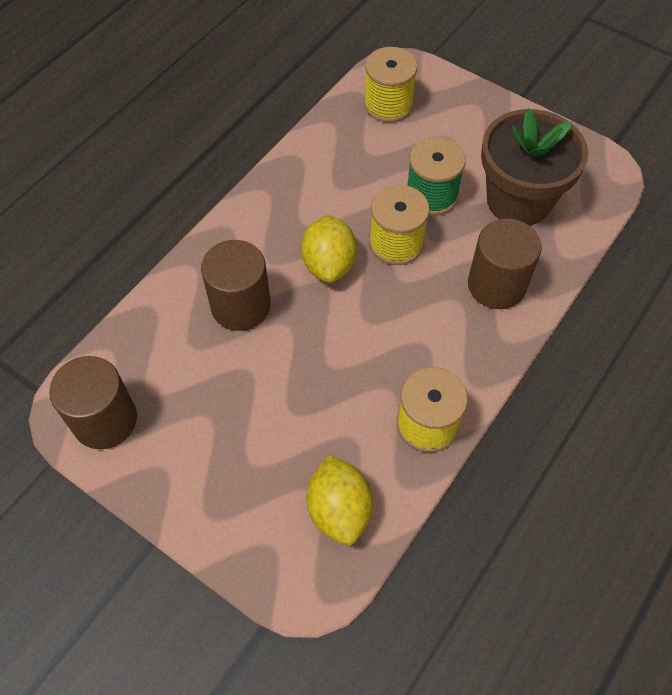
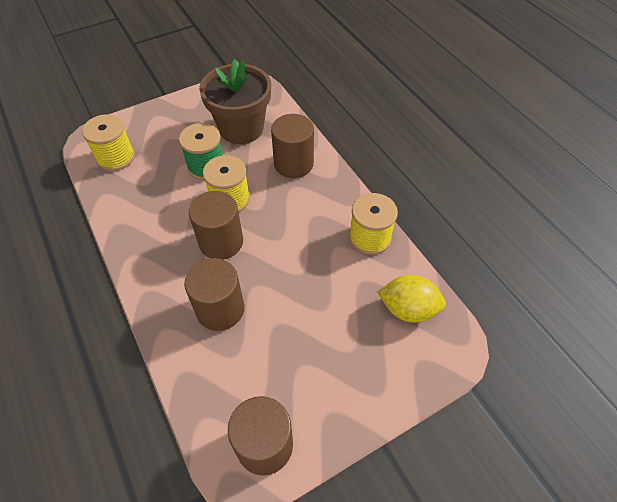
camera: 65 degrees left, 5 degrees down
yellow lemon [301,215,357,283] -> brown cylinder [189,191,243,260]

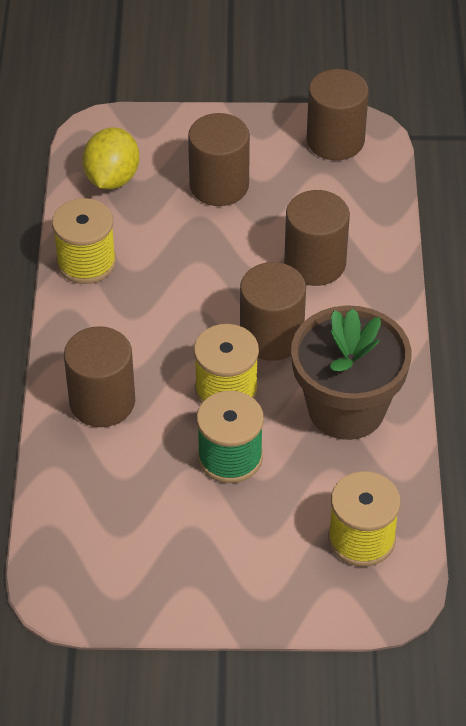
camera: 150 degrees left, 5 degrees down
brown flower pot [199,59,271,144] -> brown flower pot moved to [291,305,411,440]
yellow lemon [377,275,446,323] -> yellow lemon turned 60 degrees clockwise [82,127,139,189]
none -> brown cylinder [188,113,250,206]

